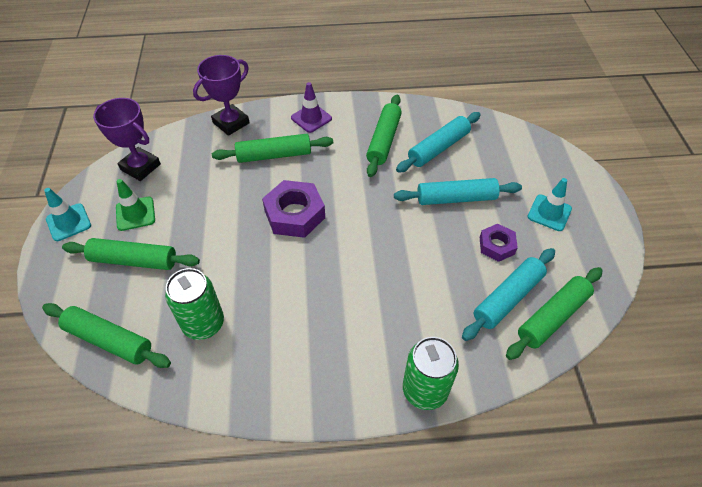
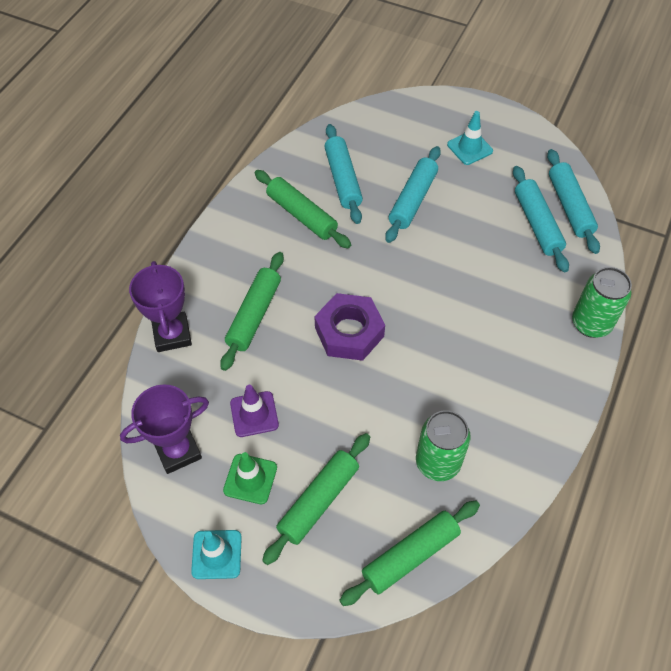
camera: 60 degrees left, 5 degrees up
purple traffic cone [291,82,332,133] -> purple traffic cone moved to [230,385,279,437]
purple nut [480,224,518,262] -> none
green rolling pin [506,267,603,360] -> turquoise rolling pin [547,149,600,254]

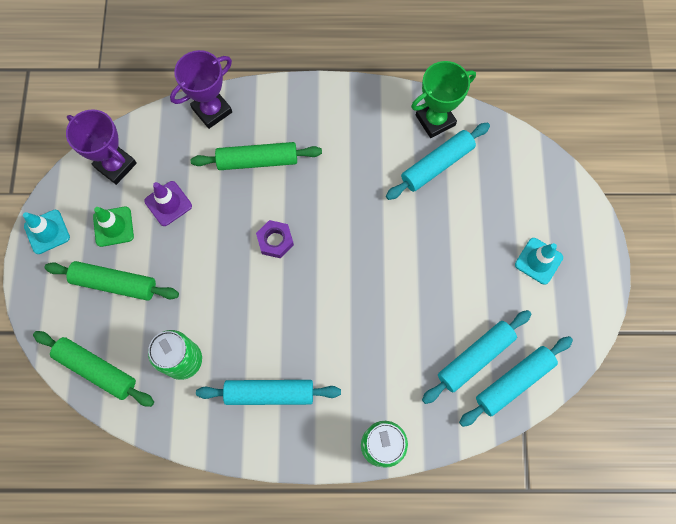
camera: 65 degrees right, 15 degrees up
green rolling pin [255,170,351,248] -> none
purple nut [314,293,385,361] -> purple nut [256,220,294,259], size x0.59
turquoise rolling pin [385,146,441,243] -> turquoise rolling pin moved to [196,380,341,405]
none -> green trophy [411,61,476,138]

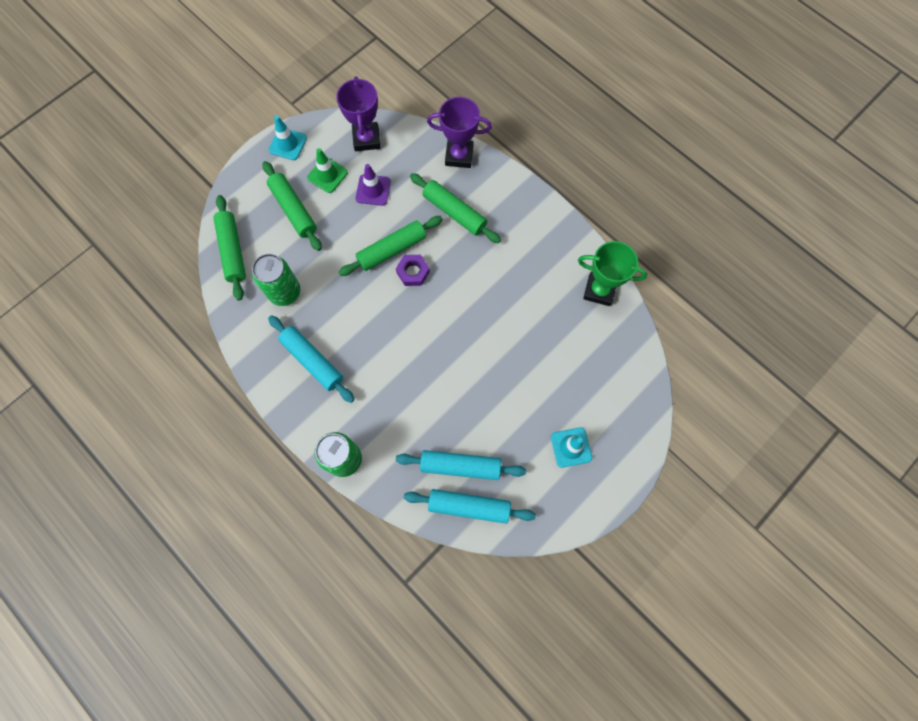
camera: 45 degrees right, 0 degrees up
turquoise rolling pin [386,122,490,200] -> none
none -> green rolling pin [338,216,443,276]

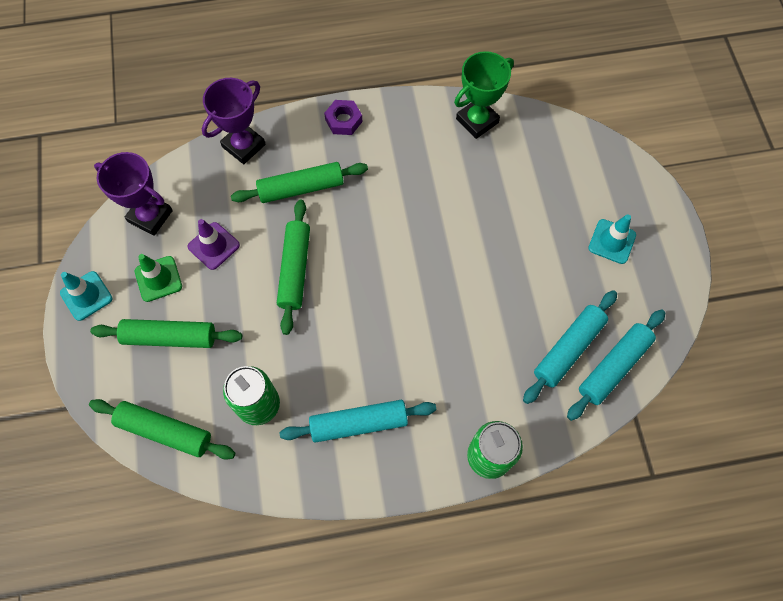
camera: 55 degrees left, 5 degrees down
purple nut [396,255,430,286] -> purple nut moved to [324,100,362,135]

